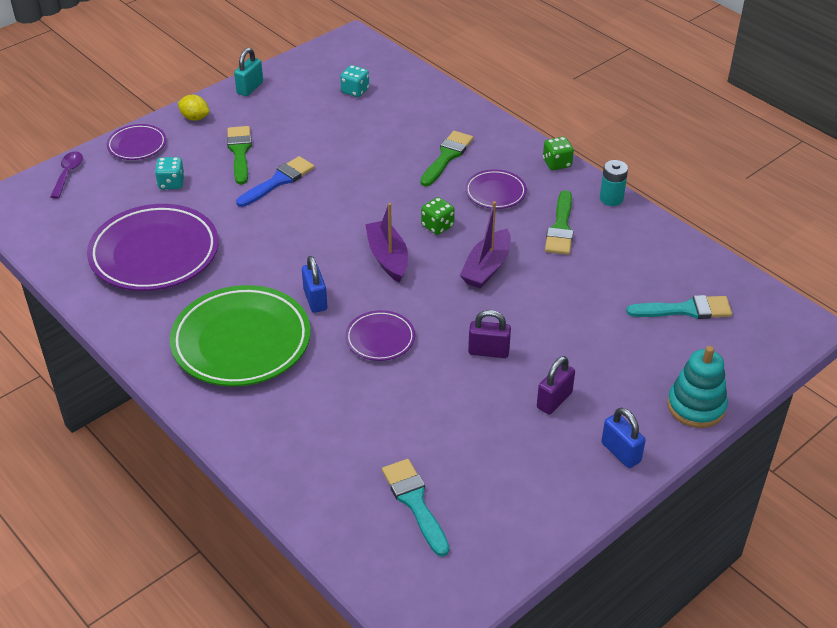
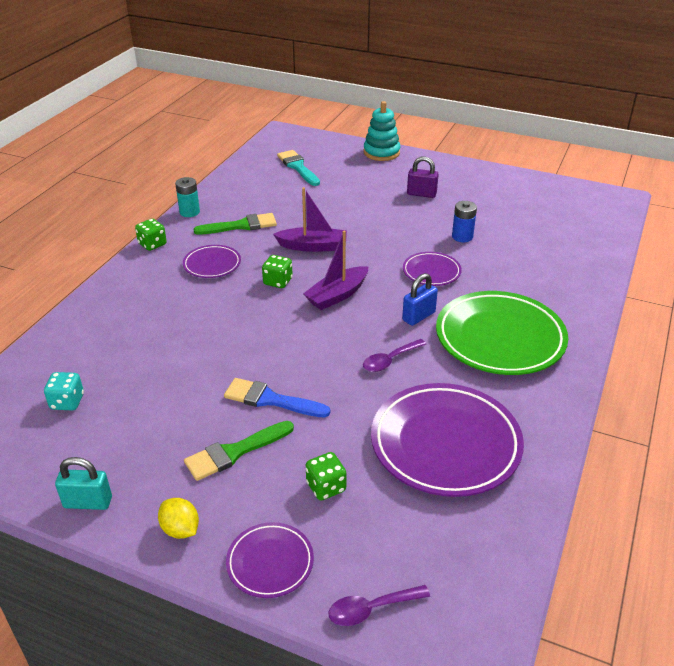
camera: 115 degrees left, 5 degrees down
turquoise dice [155,157,185,189] -> green dice [306,452,347,500]
yellow lemon [178,95,209,121] -> yellow lemon turned 45 degrees counterclockwise [158,498,199,539]
turquoise brush [382,459,449,557] -> none
green brush [420,131,473,187] -> none
purple padlock [468,310,511,358] -> none
blue padlock [601,407,646,468] -> none
none -> purple spoon [363,339,426,372]
none -> blue battery [452,201,477,242]

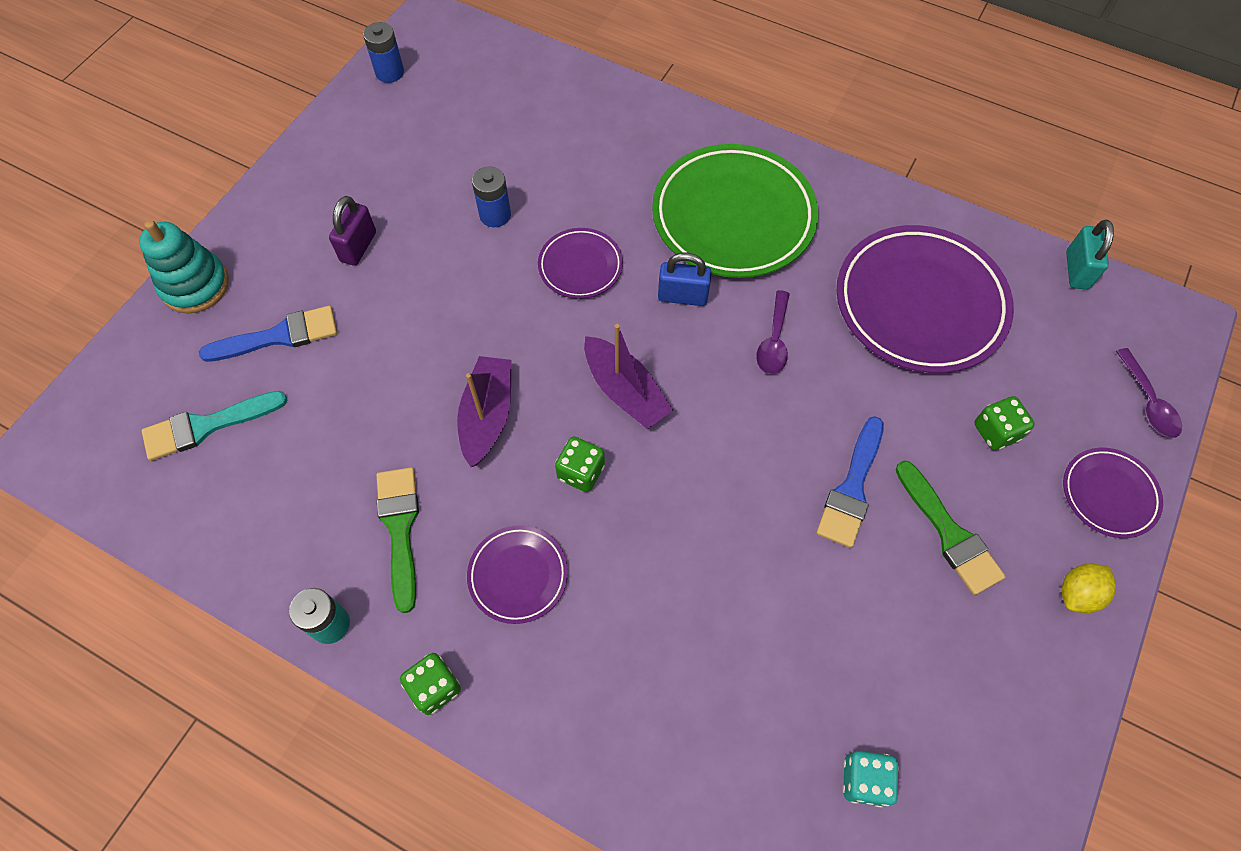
camera: 85 degrees left, 25 degrees up
turquoise padlock [55,457,112,510] -> turquoise padlock moved to [1066,220,1114,290]
purple spoon [363,339,426,372] -> purple spoon turned 45 degrees clockwise [756,290,790,374]
blue padlock [402,273,438,326] -> blue padlock turned 45 degrees counterclockwise [658,253,712,306]
none -> blue brush [199,306,337,362]
none -> blue battery [363,22,404,83]

